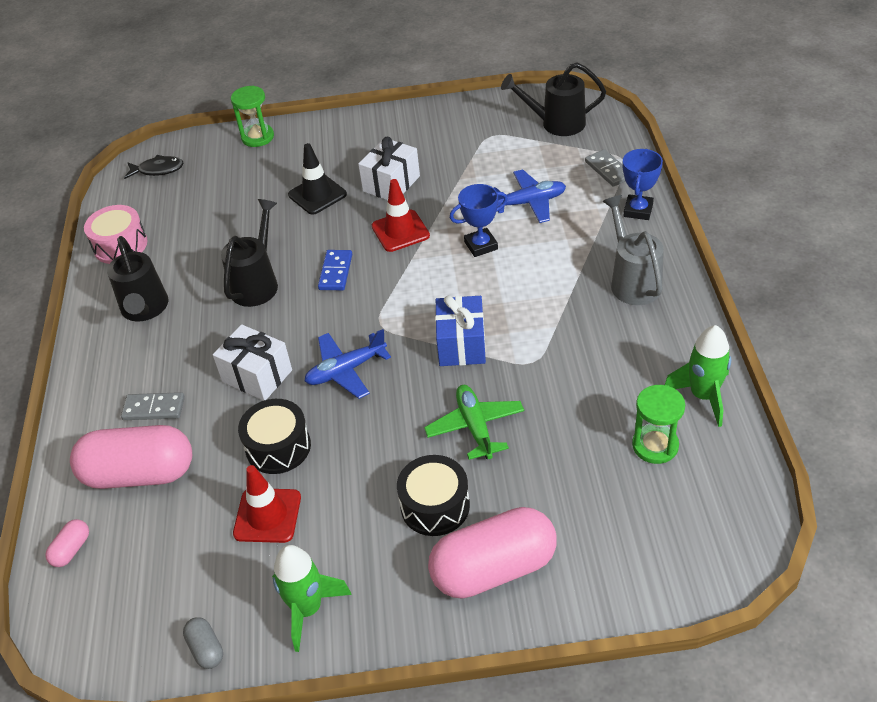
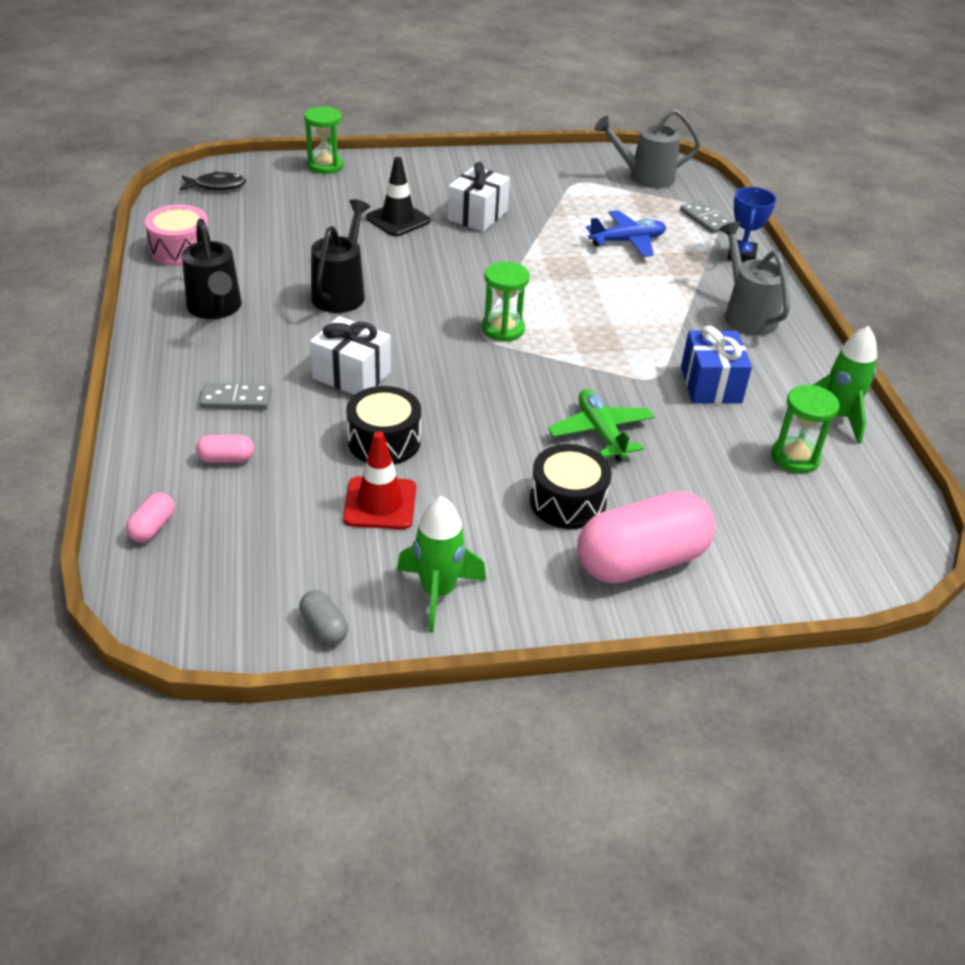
camera: 10 degrees left, 5 degrees down
pink capsule [70,425,192,489] -> pink capsule [196,435,254,463], size x0.42
blue plane [305,329,391,399] -> none
blue domino [318,250,352,290] -> none
red traffic cone [372,179,430,252] -> none
blue gift [435,295,486,366] -> blue gift moved to [681,326,752,404]
blue trophy [450,184,508,257] -> none
black watering can [501,62,606,136] -> grey watering can [595,109,701,188]
none -> green hourglass [482,261,530,342]

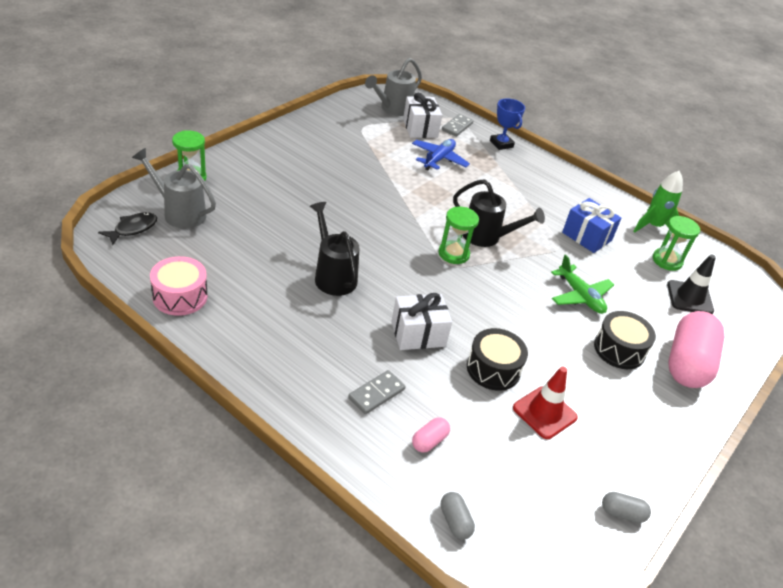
camera: 45 degrees left, 0 degrees up
pink capsule [126,492,175,542] -> grey capsule [440,492,475,540]
black watering can [182,218,242,319] -> black watering can moved to [453,179,545,247]
black traffic cone [366,157,430,236] -> black traffic cone moved to [667,254,716,314]
green rocket [397,496,486,633] -> none
white gift [448,162,510,232] -> white gift moved to [403,93,442,138]
green plane [548,389,654,461] -> green plane turned 150 degrees counterclockwise [551,254,614,314]
grey domino [680,200,732,234] -> grey domino turned 75 degrees counterclockwise [442,114,474,137]
grey watering can [719,222,790,335] -> grey watering can moved to [132,148,216,229]

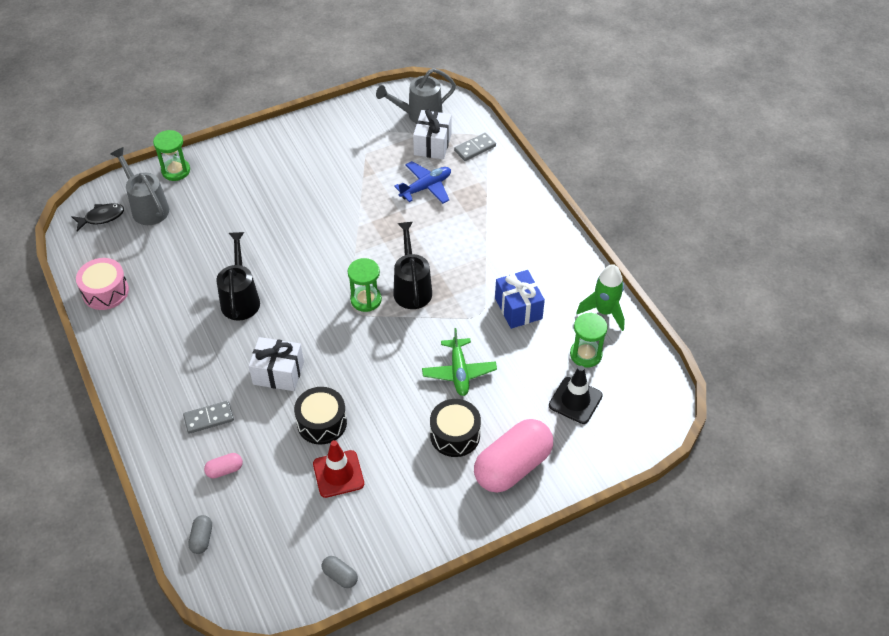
camera: 30 degrees right, 10 degrees up
black watering can [453,179,545,247] -> black watering can turned 150 degrees counterclockwise [394,222,432,309]
blue trophy [490,98,525,150] -> none

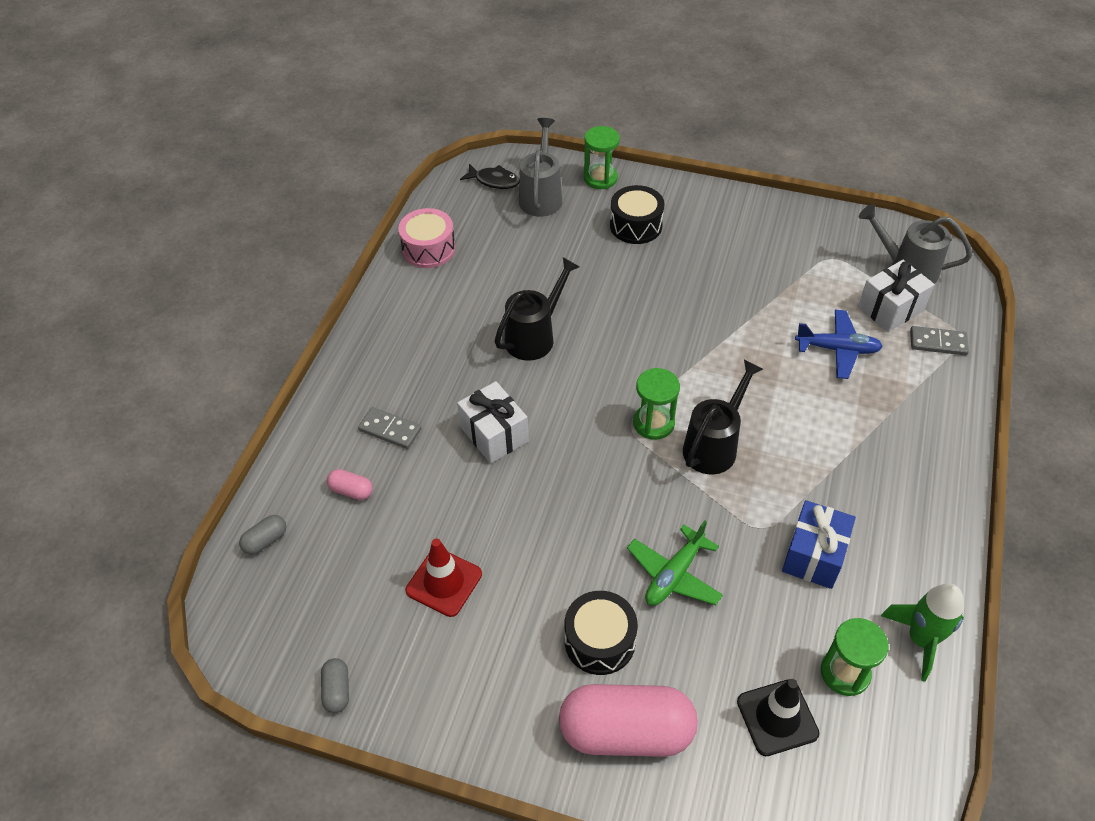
camera: 45 degrees right, 0 degrees up
black drum [294,387,347,445] -> black drum moved to [610,185,665,244]

